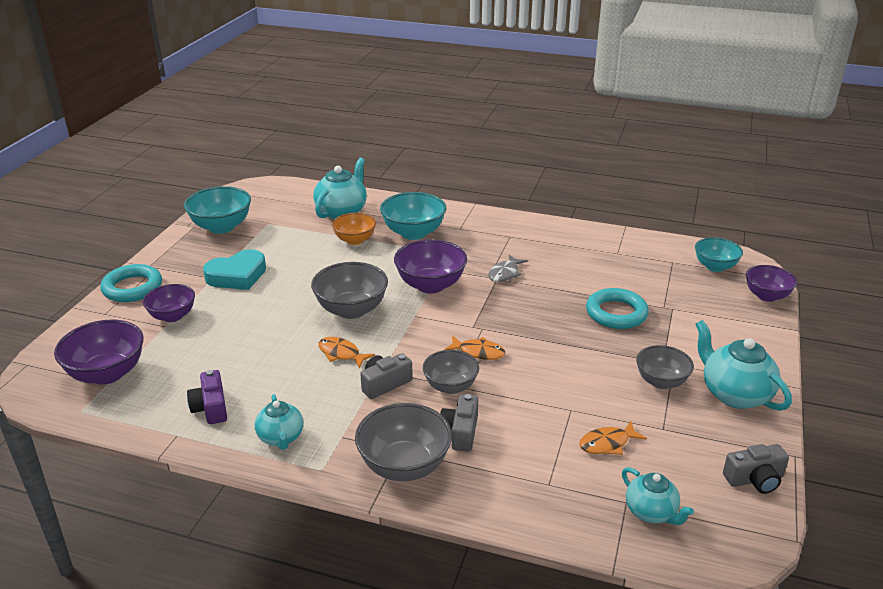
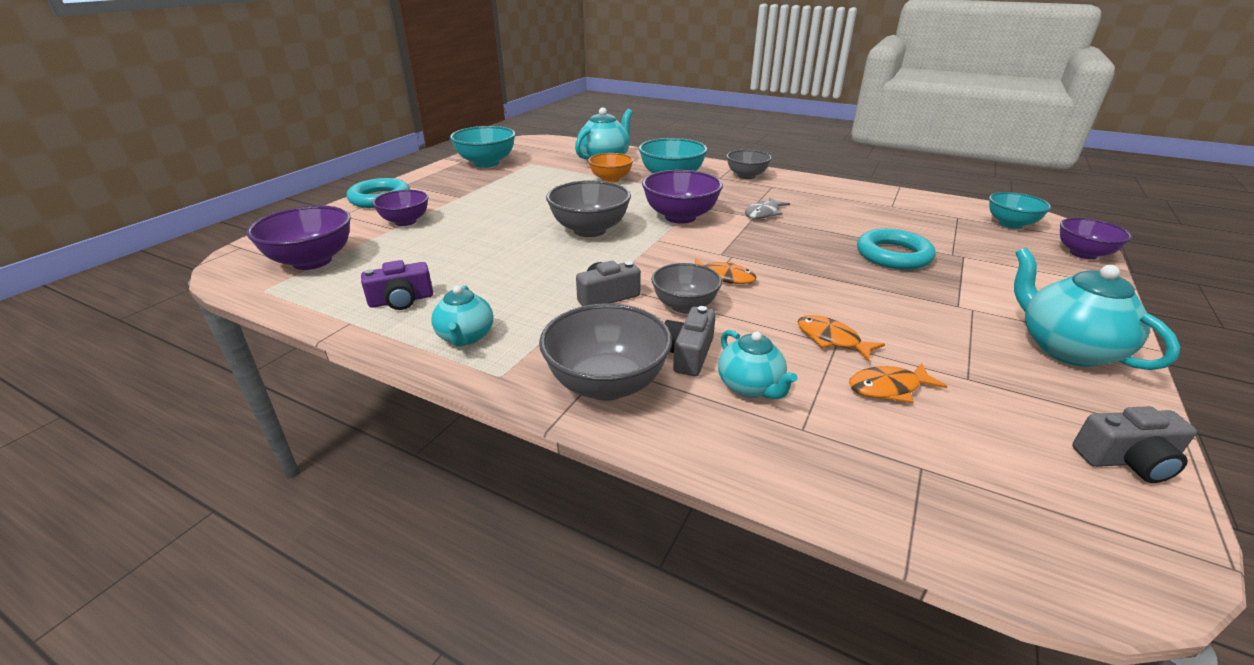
camera: 10 degrees right, 0 degrees up
purple camera [187,370,227,424] -> purple camera turned 105 degrees counterclockwise [361,260,433,310]
turquoise heart [203,249,266,290] -> none
orange fish [318,337,375,368] -> orange fish moved to [797,315,885,362]
turquoise teapot [622,467,694,525] -> turquoise teapot moved to [718,330,798,399]
grey bowl [636,345,694,389] -> grey bowl moved to [726,150,772,179]

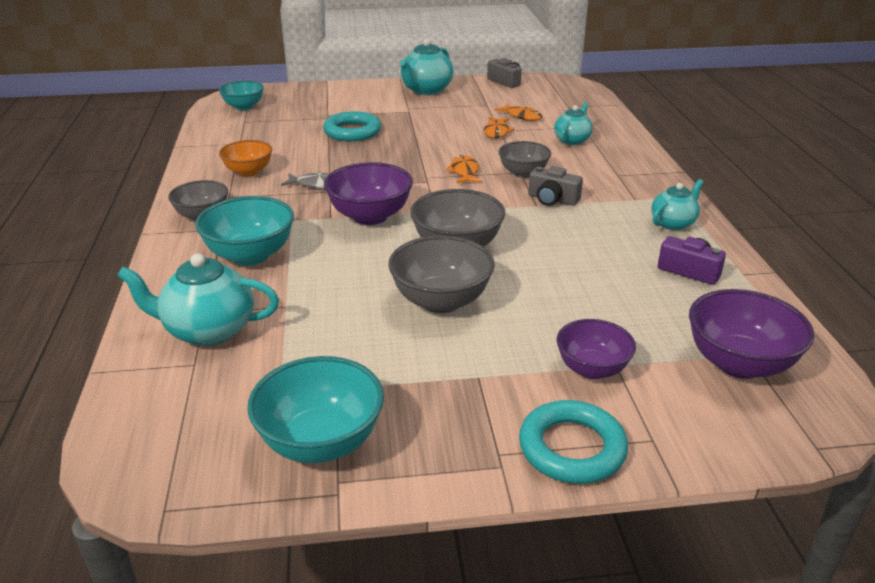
camera: 125 degrees left, 0 degrees up
grey bowl [539,303,672,401] -> grey bowl moved to [388,236,495,313]
orange bowl [588,153,633,183] -> orange bowl moved to [219,140,272,177]
grey camera [664,306,716,376] -> none
purple bowl [1060,218,1132,259] -> none

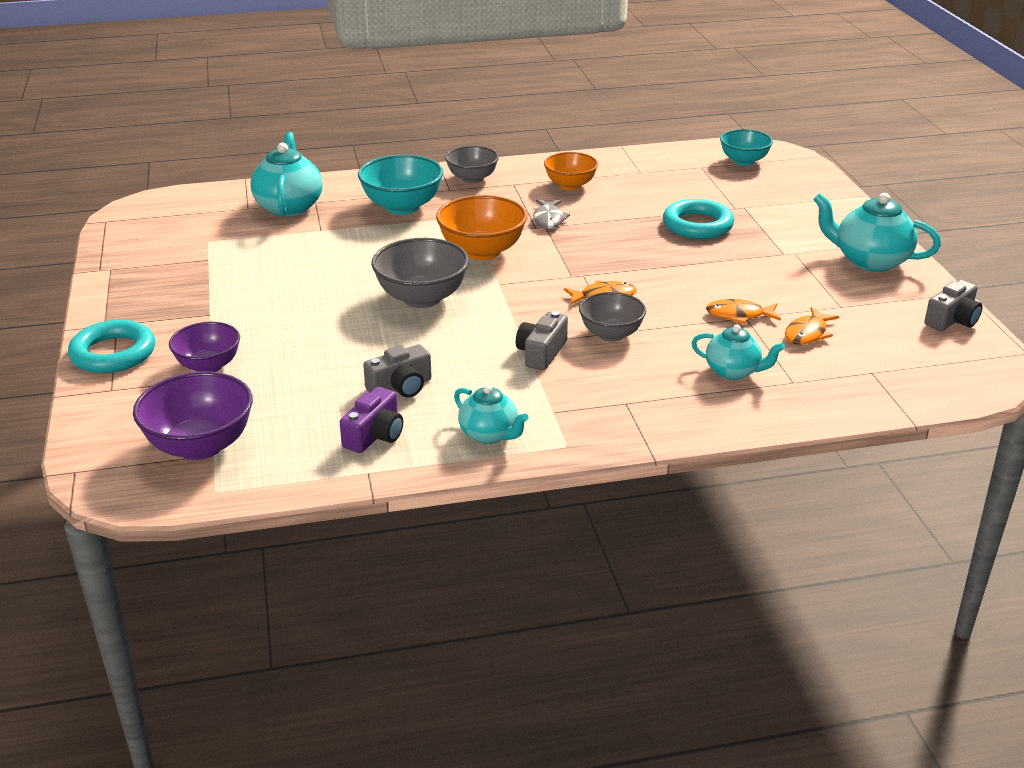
camera: 85 degrees right, 0 degrees up
turquoise bowl [247,356,384,463] -> none
purple bowl [324,162,413,225] -> orange bowl [436,195,527,260]
grey bowl [388,236,495,313] -> none
none -> grey camera [363,344,432,398]

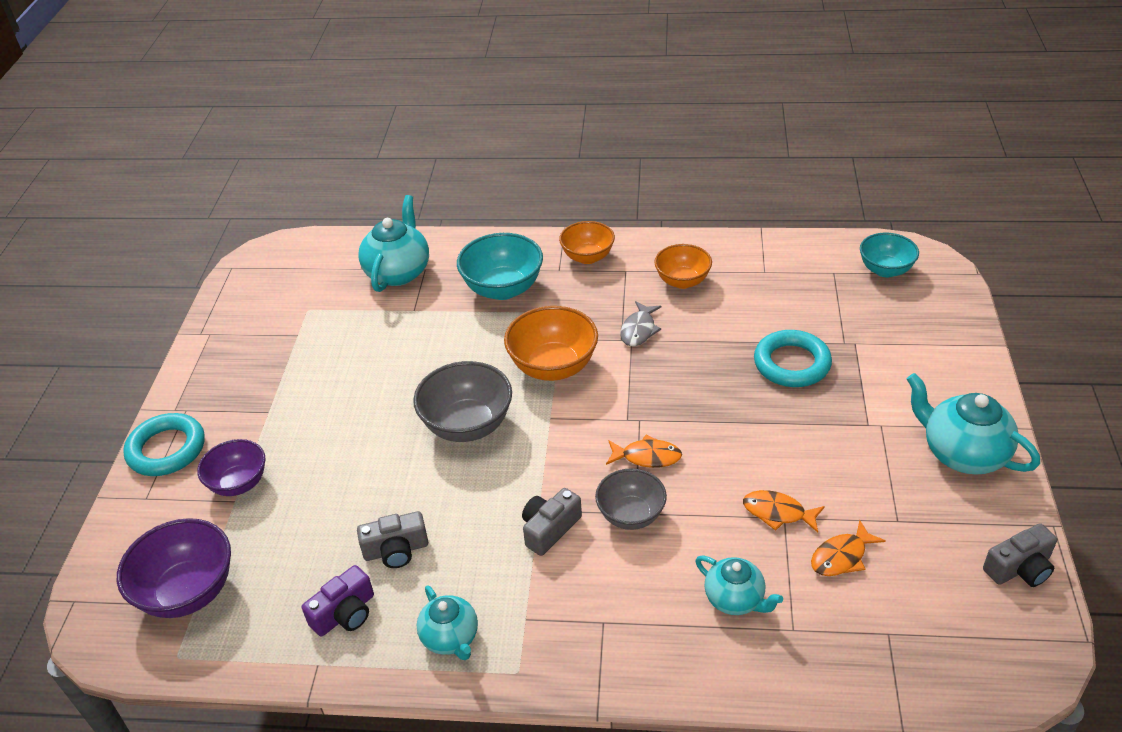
camera: 20 degrees right, 10 degrees up
grey bowl [445,146,499,183] -> orange bowl [559,221,615,264]

